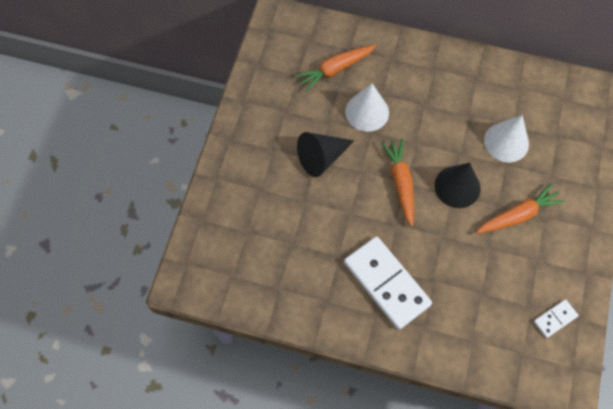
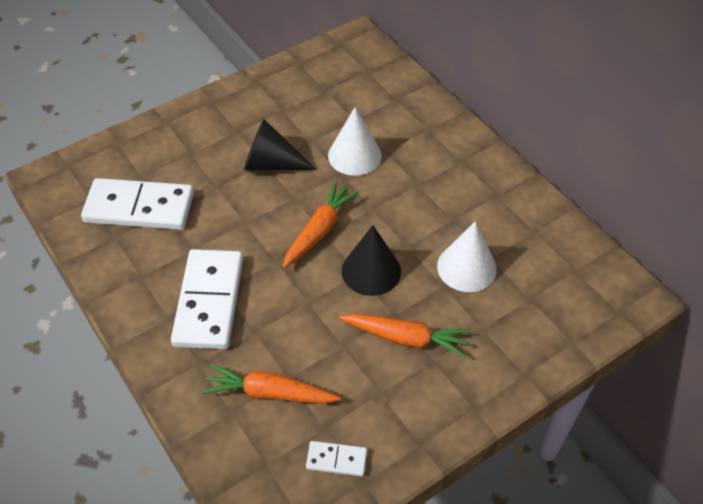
camera: 40 degrees right, 15 degrees down
orange carrot [295,45,376,92] -> orange carrot moved to [202,364,341,404]
none -> white domino [81,178,194,230]

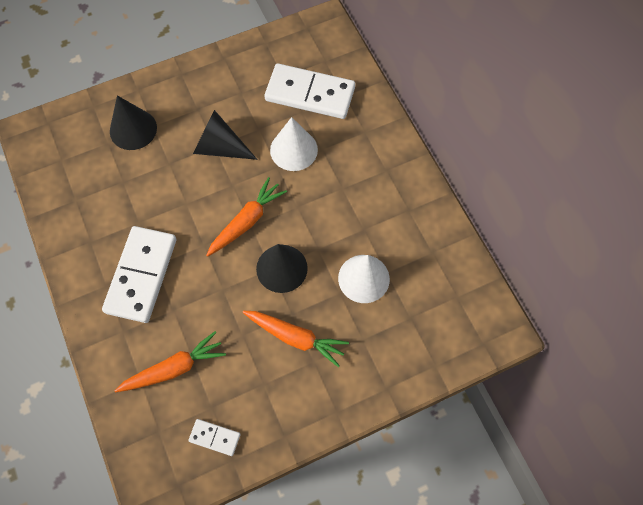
camera: 10 degrees right, 15 degrees up
white domino [81,178,194,230] -> white domino moved to [264,63,355,119]
orange carrot [202,364,341,404] -> orange carrot turned 135 degrees clockwise [114,331,226,392]
none -> black cone [110,95,157,150]

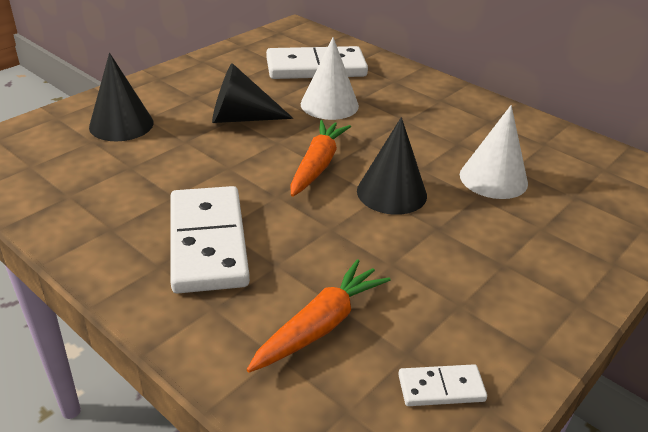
camera: 25 degrees left, 30 degrees down
orange carrot [243,311,349,367] -> none

